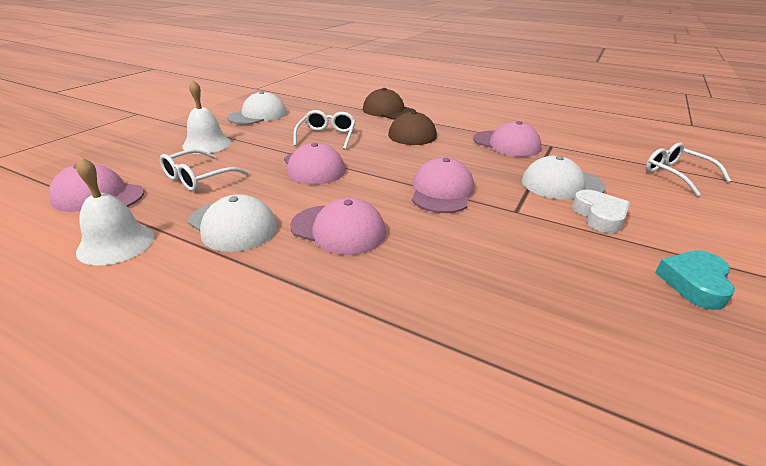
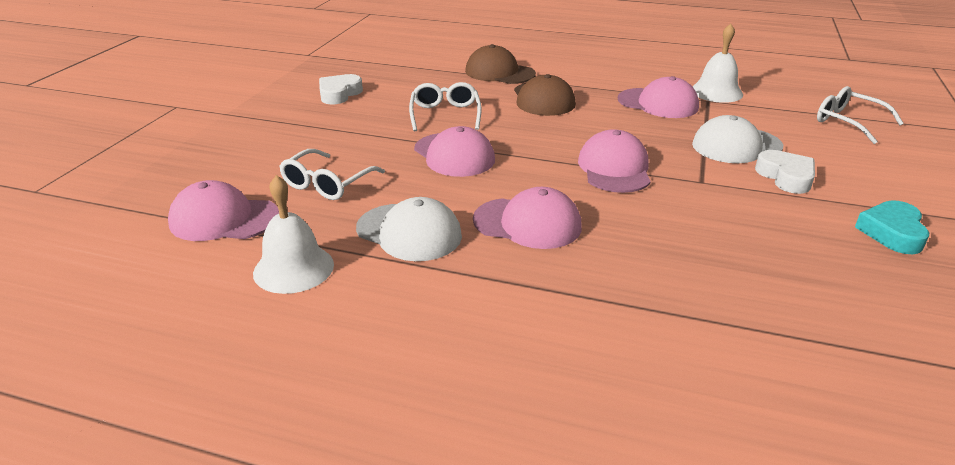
camera: 10 degrees left, 0 degrees up
white bell [182,80,231,154] -> white bell moved to [692,24,743,103]
white cap [227,91,287,125] -> white heart [319,74,363,104]

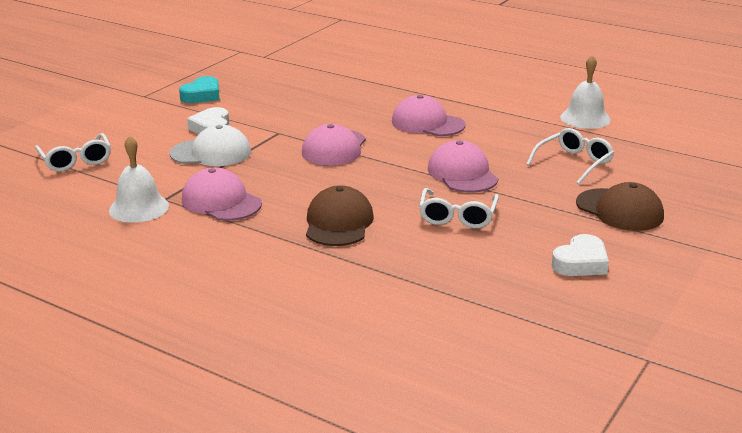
camera: 165 degrees left, 5 degrees down
pink cap [168,180,279,241] -> none
white cap [356,197,462,261] -> none
brown cap [465,44,536,84] -> brown cap moved to [576,182,664,231]

